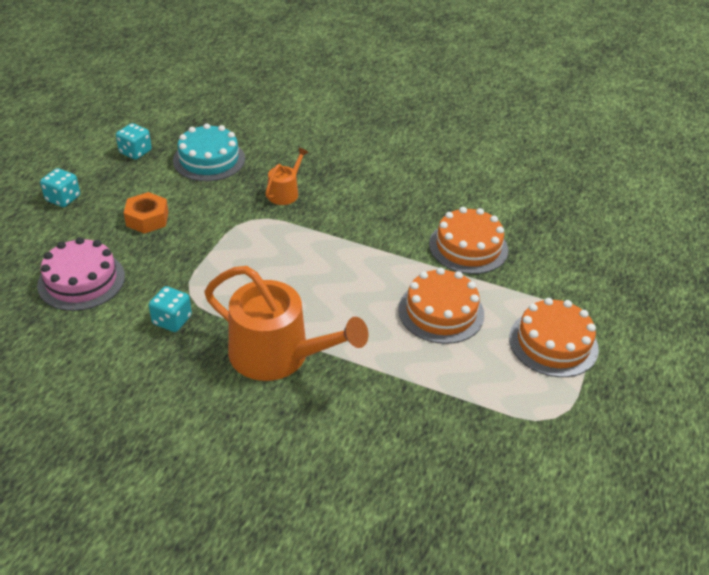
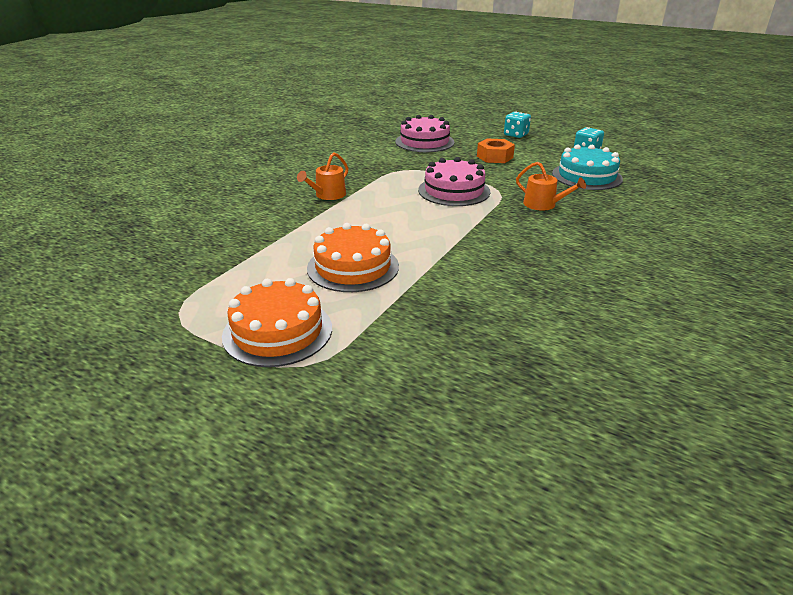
camera: 100 degrees right, 10 degrees down
turquoise dice [149,286,192,332] -> none
orange watering can [204,266,368,381] -> orange watering can [297,152,349,200], size x0.48
orange cake [429,207,508,274] -> none
none -> pink cake [418,157,490,206]

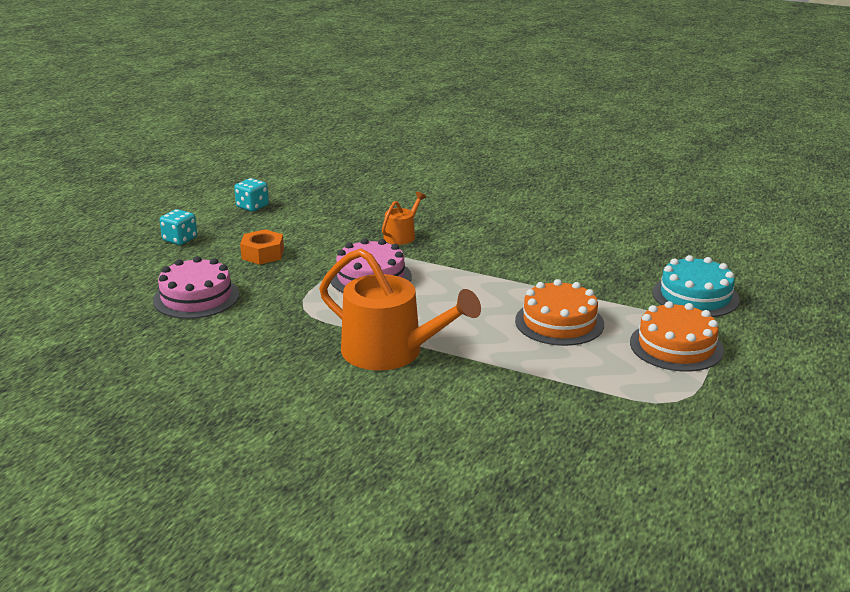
camera: 95 degrees left, 5 degrees down
orange watering can [297,152,349,200] -> orange watering can [319,248,481,370], size x2.06
turquoise cake [552,145,623,190] -> turquoise cake moved to [653,255,739,317]

